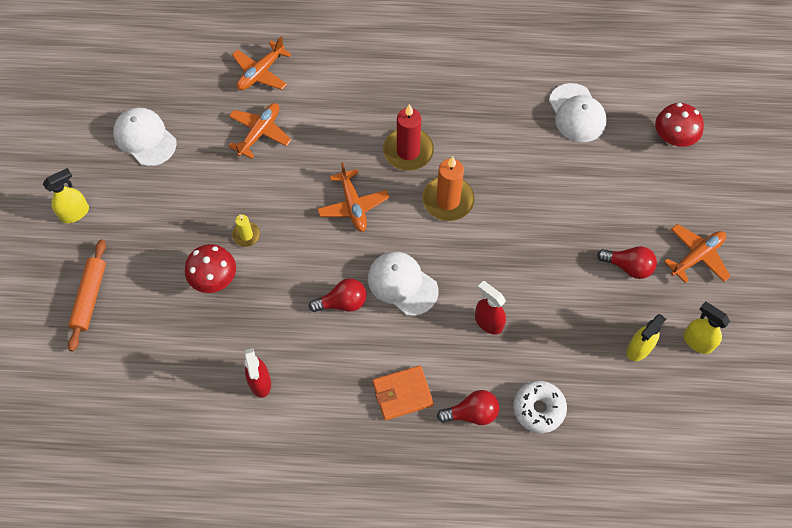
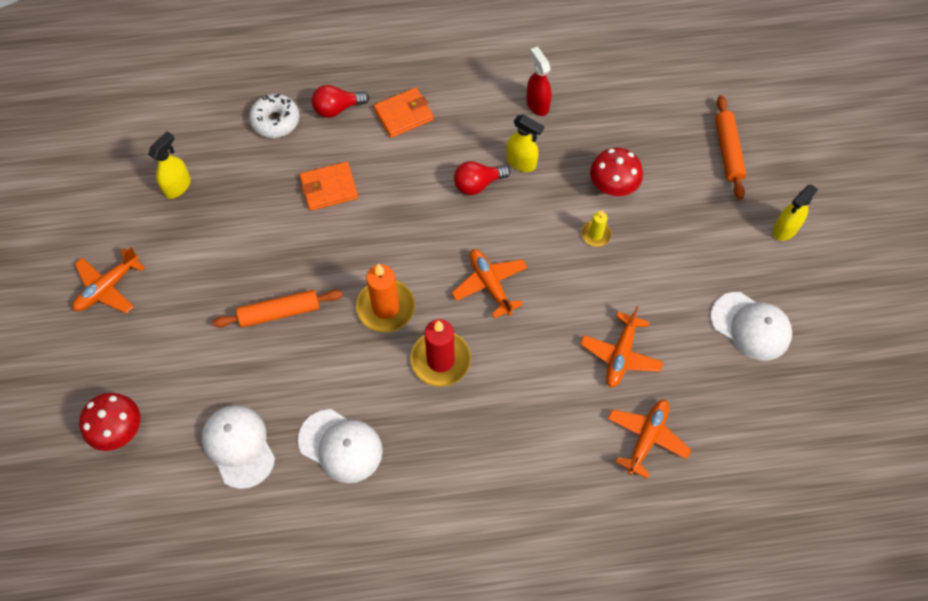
camera: 170 degrees right, 0 degrees up
white cap [368,251,438,316] -> white cap moved to [298,409,383,483]
red spray bottle [475,281,506,335] -> orange wallet [299,162,358,211]
red light bulb [597,246,657,279] -> none
yellow spray bottle [683,302,730,354] -> yellow spray bottle moved to [506,115,544,172]
none -> orange rolling pin [212,290,343,328]

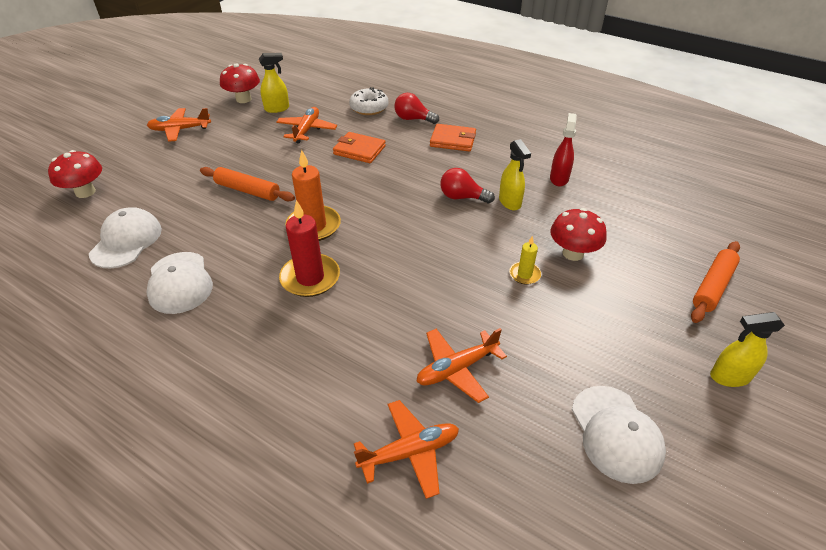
camera: 40 degrees right, 20 degrees down
orange plane [451,249,528,319] -> orange plane moved to [276,107,337,143]
none -> red mushroom [220,64,260,103]

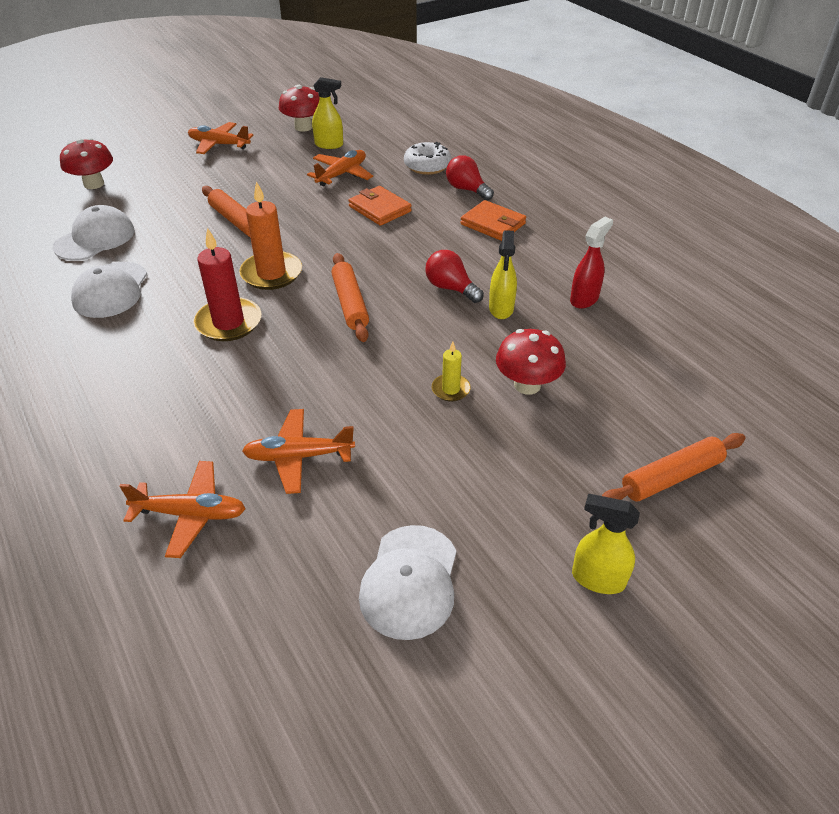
camera: 25 degrees right, 0 degrees up
none -> orange rolling pin [331,253,369,342]

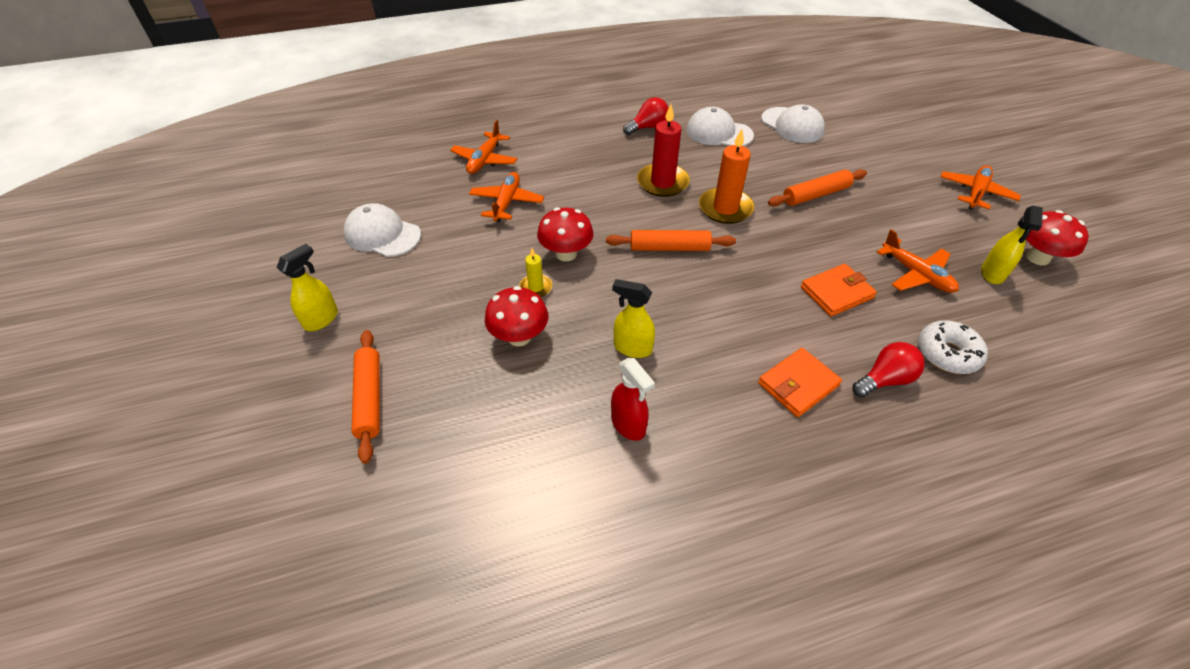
camera: 105 degrees right, 5 degrees up
red mushroom [60,138,113,189] -> red mushroom moved to [537,207,594,261]
red light bulb [425,250,484,303] -> red light bulb moved to [623,97,668,135]

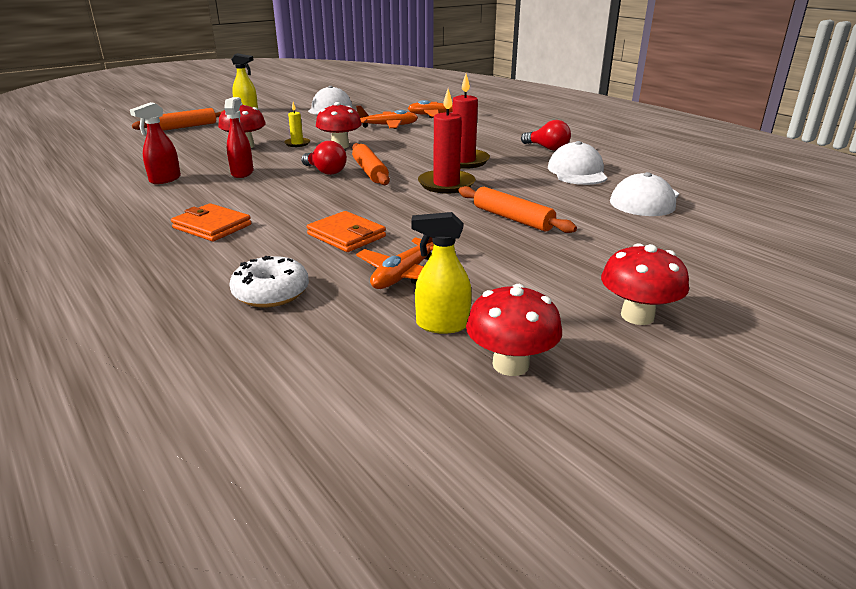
camera: 70 degrees right, 20 degrees down
yellow spray bottle [612,279,655,358] -> red spray bottle [224,97,253,178]
orange candle [699,129,754,224] -> red candle [418,89,476,194]
red light bulb [852,342,925,397] -> red light bulb moved to [301,141,347,175]
orange plane [940,165,1021,210] -> red mushroom [601,243,689,325]

